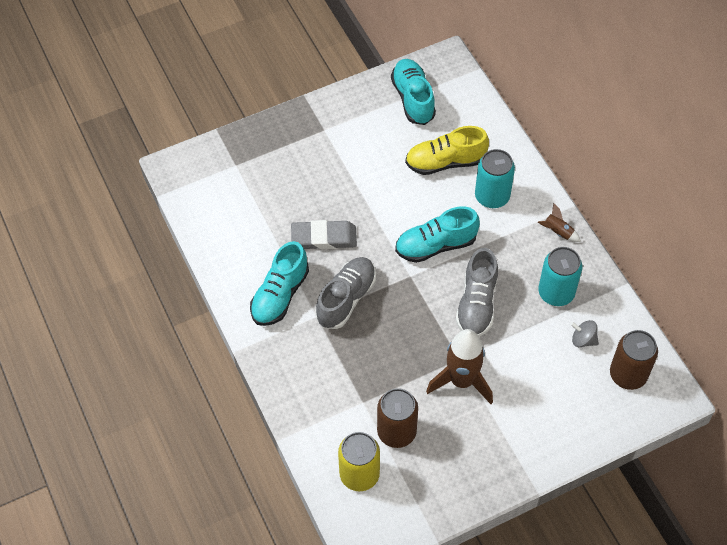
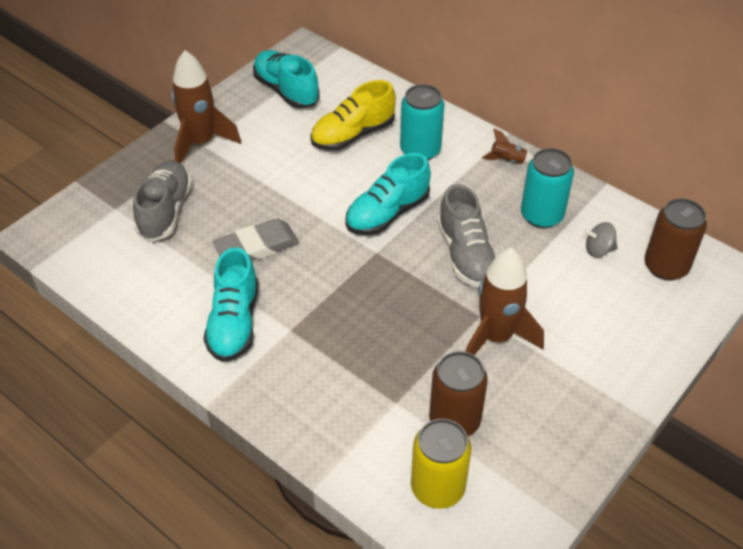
camera: 25 degrees left, 10 degrees down
grey shoe [315,257,376,329] -> grey shoe moved to [133,160,192,242]
none -> brown rocket [172,50,241,164]

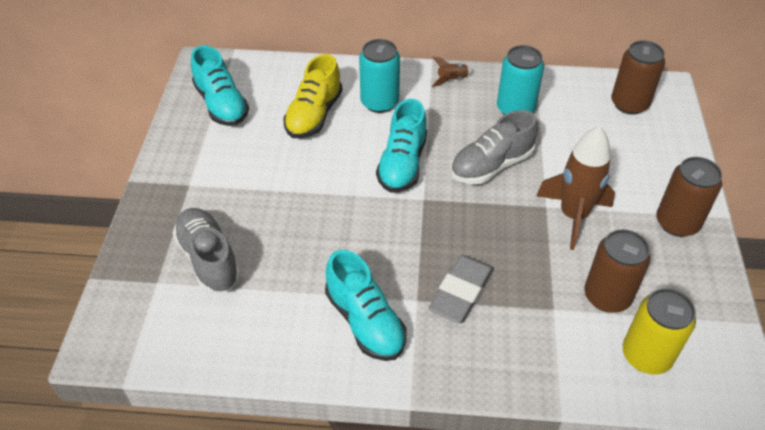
camera: 35 degrees left, 0 degrees up
brown rocket [172,50,241,164] -> none
grey eraser [213,218,299,261] -> grey eraser moved to [428,255,493,323]
turquoise shoe [253,50,320,108] -> turquoise shoe turned 135 degrees counterclockwise [191,45,249,126]
grey shoe [437,184,496,287] -> grey shoe turned 105 degrees clockwise [450,110,538,184]
grey spinning top [583,222,618,257] -> none
none -> brown can [656,157,722,237]

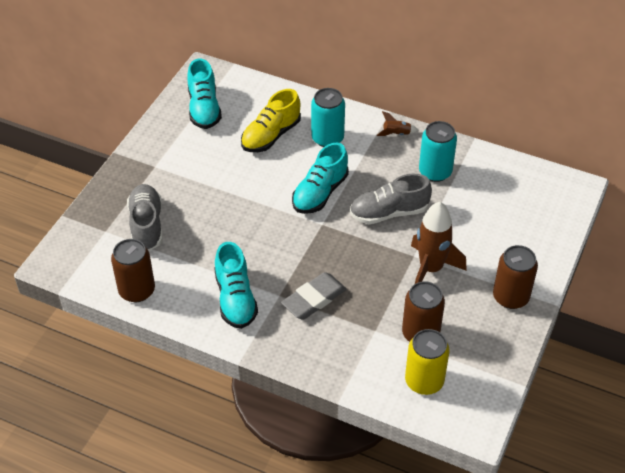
camera: 20 degrees right, 0 degrees up
brown can [611,40,665,115] -> brown can moved to [111,239,155,302]

